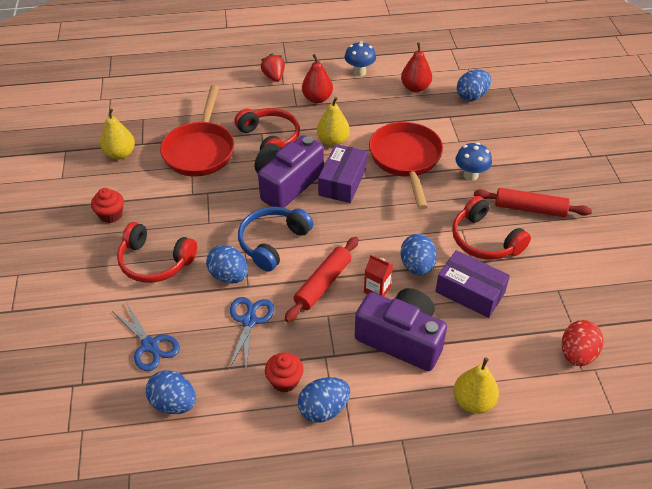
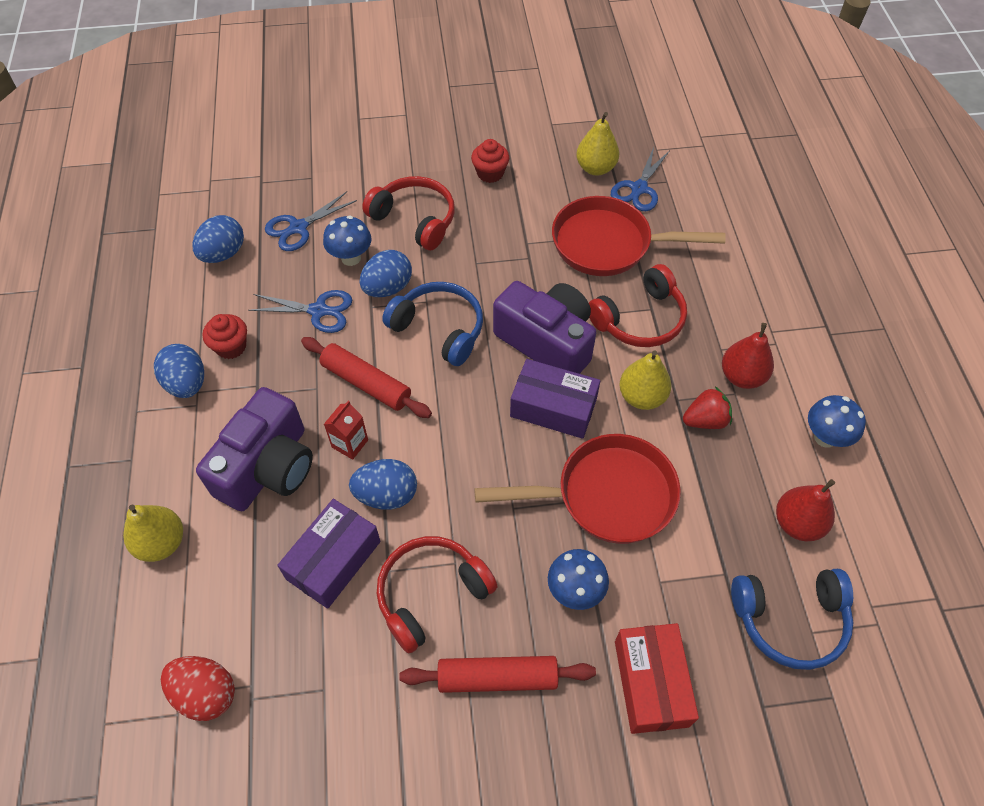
camera: 90 degrees right, 10 degrees up
red headphones [117,222,197,283] -> red headphones turned 105 degrees clockwise [362,176,455,251]
red strawberry [261,53,285,82] -> red strawberry moved to [683,386,732,429]
blue egg [457,69,491,101] -> blue headphones [731,569,853,670]
red rolling pin [474,188,592,217] -> red rolling pin turned 75 degrees clockwise [399,656,596,693]
none -> blue mushroom [323,216,371,266]
none -> blue scissors [611,147,670,211]
none -> red box [615,623,699,734]

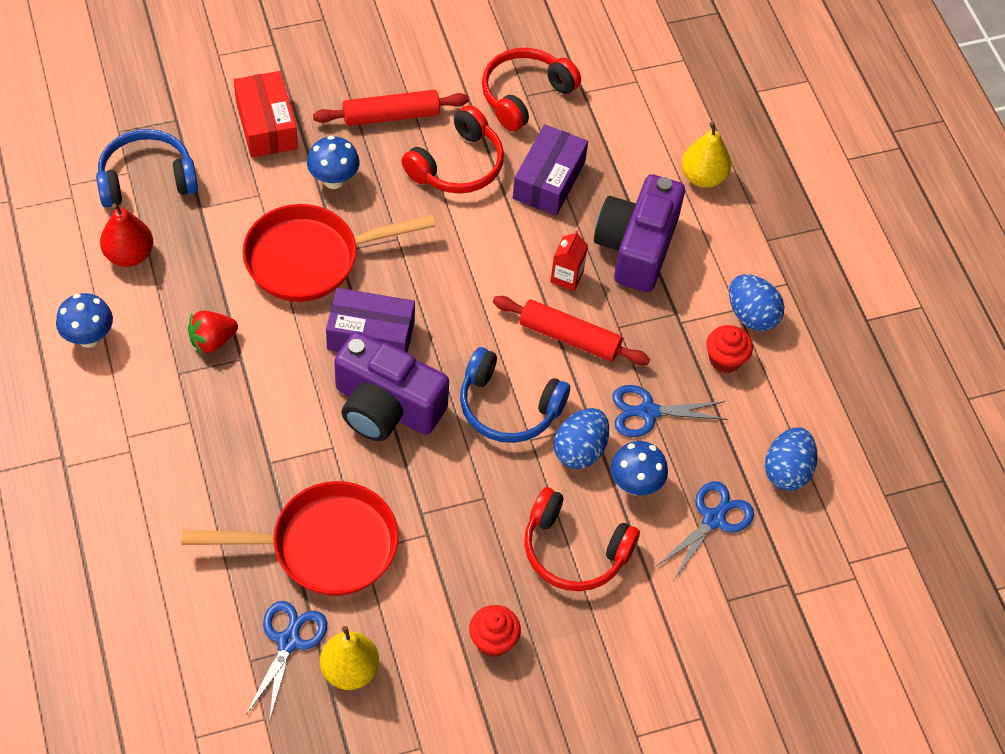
camera: 165 degrees right, 0 degrees up
red egg [161,656,235,721] -> none
blue egg [349,459,417,510] -> none
red headphones [589,264,687,347] -> red headphones moved to [482,48,581,132]
yellow pear [619,350,671,410] -> none
red pear [722,323,774,389] -> none

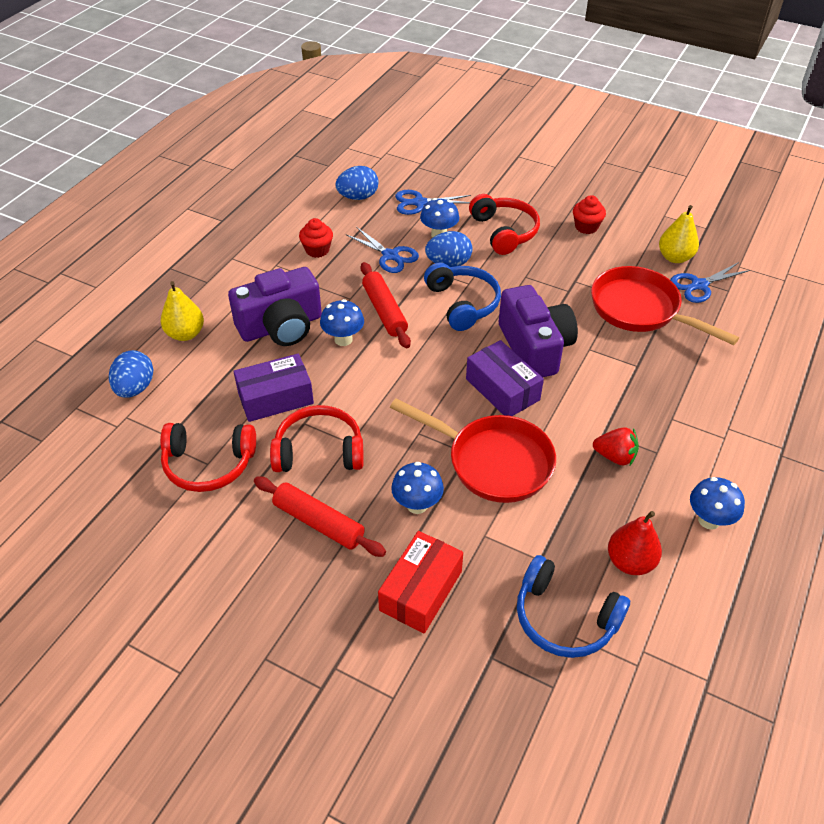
camera: 130 degrees left, 10 degrees down
red carton [550,230,588,291] -> blue mushroom [320,299,364,346]
blue egg [729,274,784,331] -> blue egg moved to [109,350,153,398]

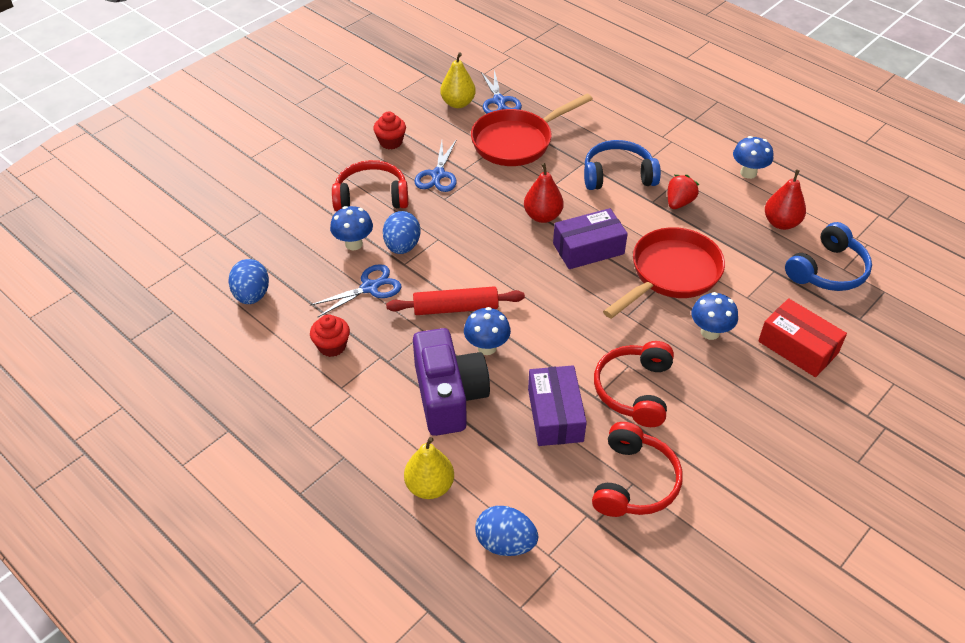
camera: 75 degrees left, 0 degrees up
red rolling pin [254,477,386,557] -> none
blue scissors [395,190,471,215] -> blue scissors moved to [414,139,457,192]
blue headphones [424,262,501,331] -> blue headphones moved to [584,140,661,190]
purple camera [499,285,578,377] -> red pear [524,163,564,223]

